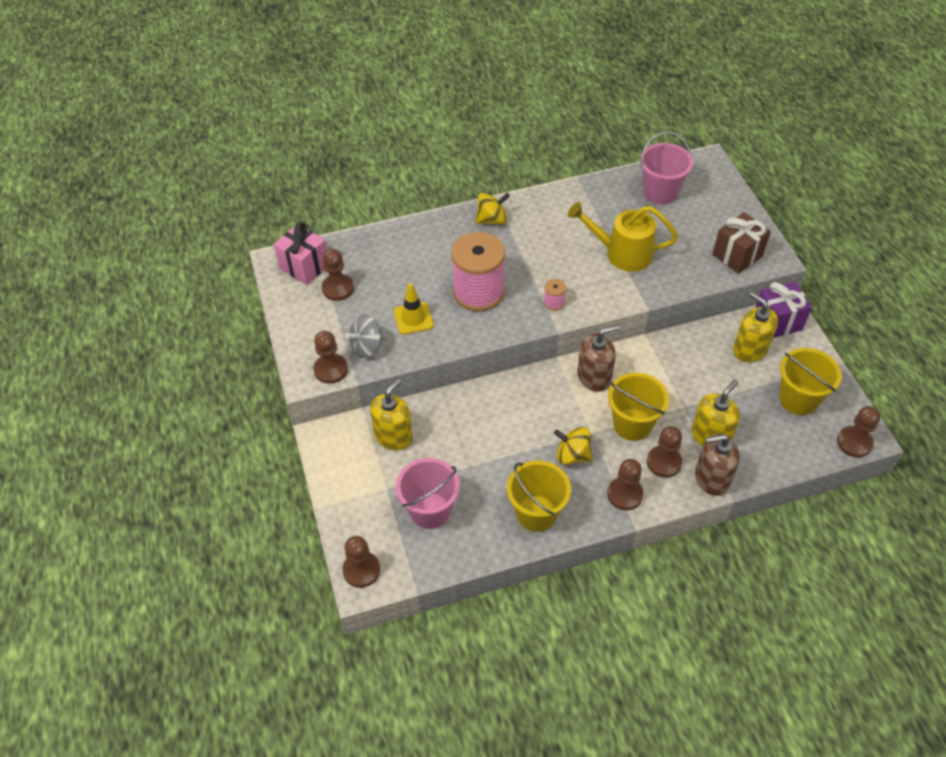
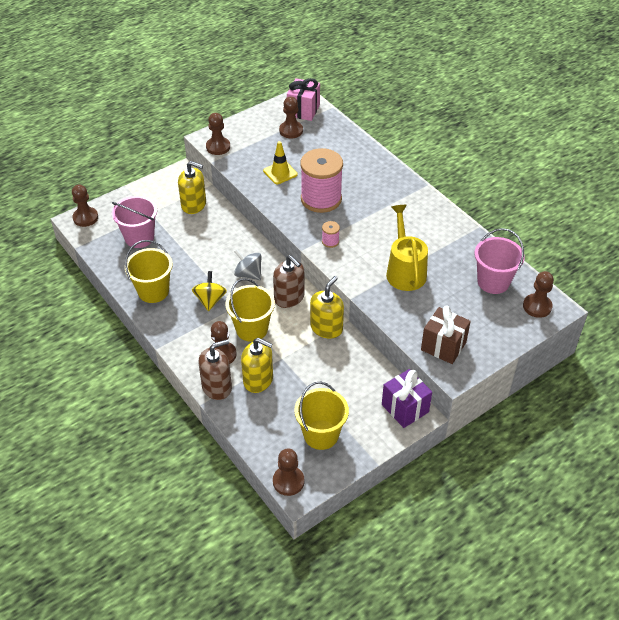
camera: 70 degrees right, 5 degrees down
grey spinning top [345,315,383,358] -> grey spinning top moved to [234,249,261,280]
yellow spinning top [475,193,510,224] -> none
brown pawn [607,459,643,510] -> brown pawn moved to [523,271,554,318]
brown soap dispenser [695,434,740,496] -> brown soap dispenser turned 90 degrees clockwise [198,339,232,400]
yellow soap dispenser [733,292,778,363] -> yellow soap dispenser moved to [310,276,344,339]

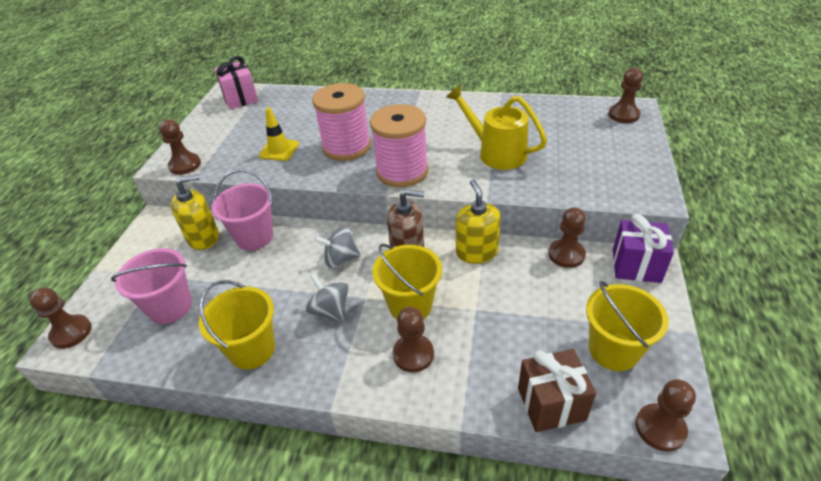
camera: 40 degrees left, 5 degrees down
yellow spinning top [192,271,227,311] -> grey spinning top [306,274,349,323]
brown soap dispenser [198,339,232,400] -> none
yellow soap dispenser [241,338,273,393] -> none
brown pawn [279,97,303,138] -> brown pawn moved to [548,207,586,268]
pink spool [322,221,340,248] -> pink spool [370,104,428,187], size x2.47
brown gift [421,306,471,364] -> brown gift moved to [518,349,596,432]
pink bucket [474,228,525,294] -> pink bucket moved to [212,170,273,250]

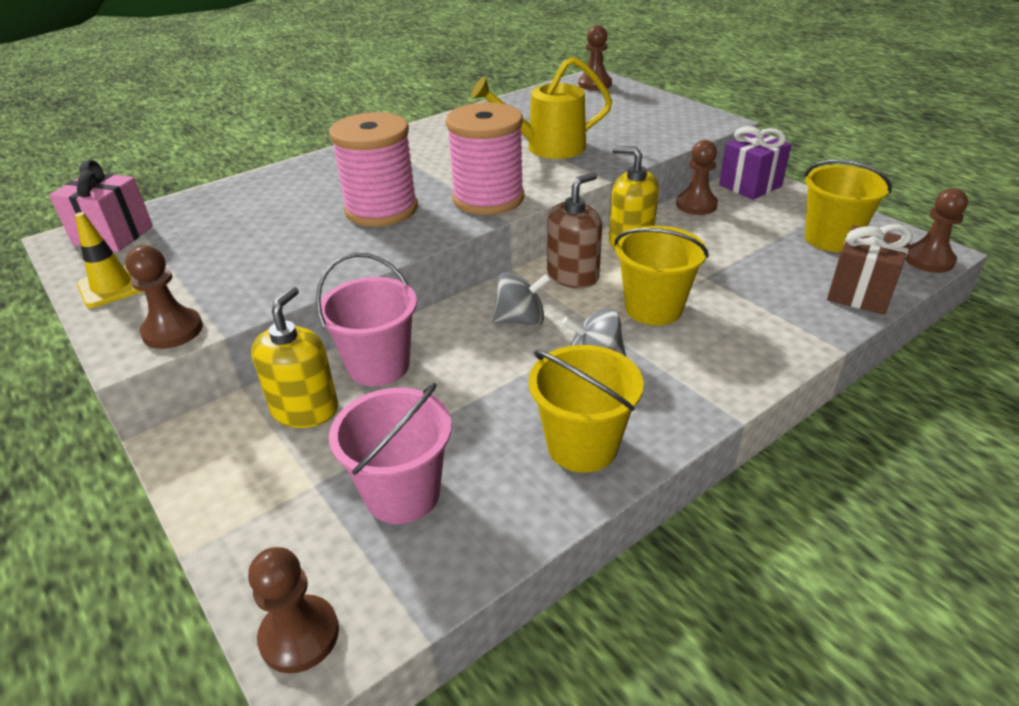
camera: 50 degrees left, 5 degrees down
yellow traffic cone [259,108,299,161] -> yellow traffic cone moved to [75,212,143,308]
grey spinning top [314,226,361,268] -> grey spinning top turned 135 degrees counterclockwise [492,272,551,326]
brown pawn [393,307,434,372] -> none

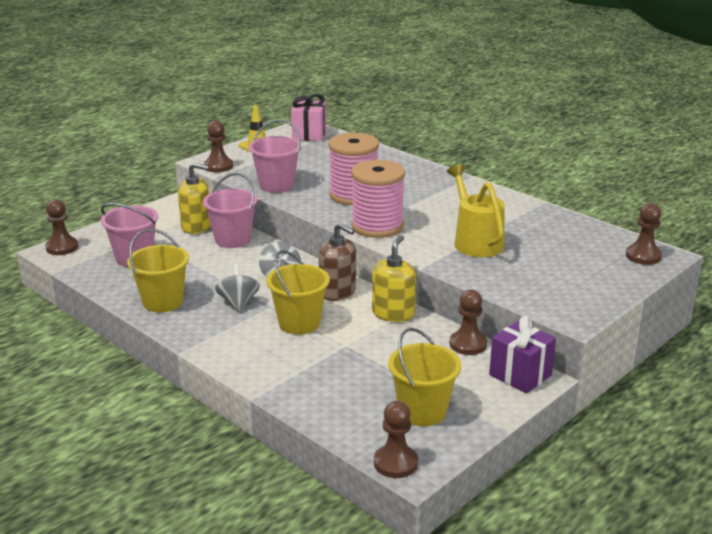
camera: 80 degrees right, 10 degrees down
brown gift [827,224,913,315] -> none
none -> pink bucket [249,119,301,193]

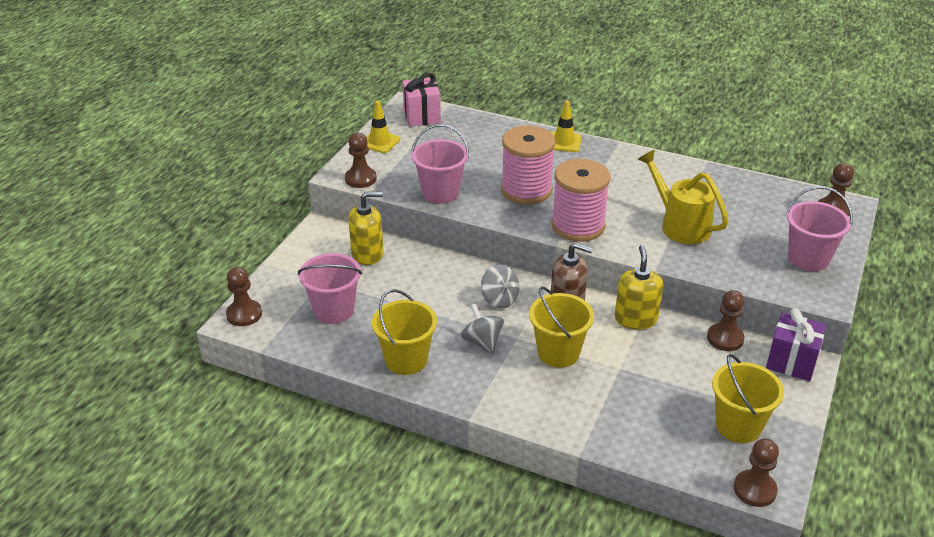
camera: 20 degrees left, 10 degrees up
pink bucket [203,173,258,248] -> pink bucket moved to [786,186,853,272]
none -> yellow traffic cone [551,101,582,152]

